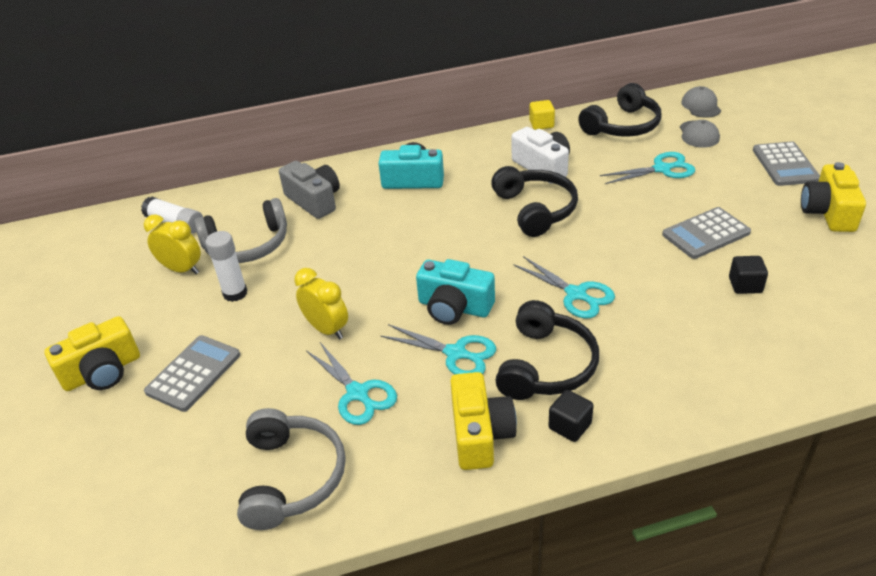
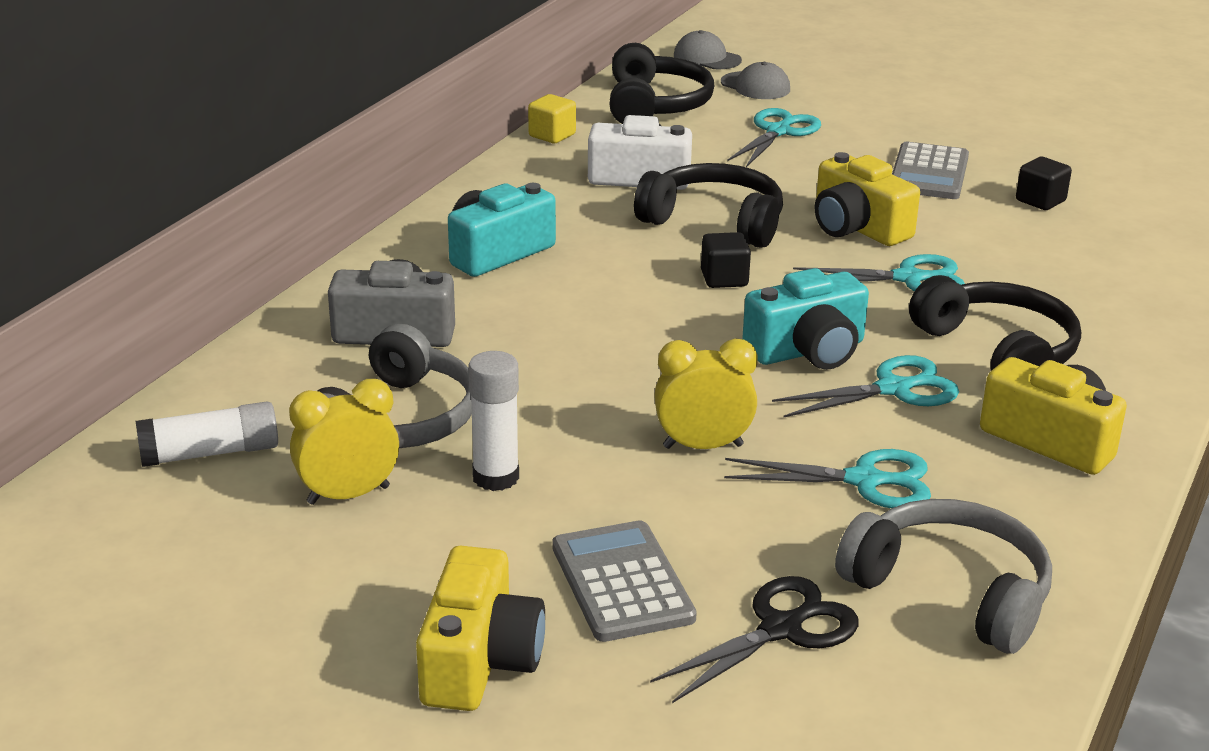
camera: 50 degrees left, 10 degrees down
black cube [548,390,593,442] -> black cube moved to [701,232,751,288]
grey calculator [753,141,820,186] -> none
yellow camera [801,162,866,232] -> yellow camera moved to [815,152,920,246]
none -> black scissors [650,576,859,703]

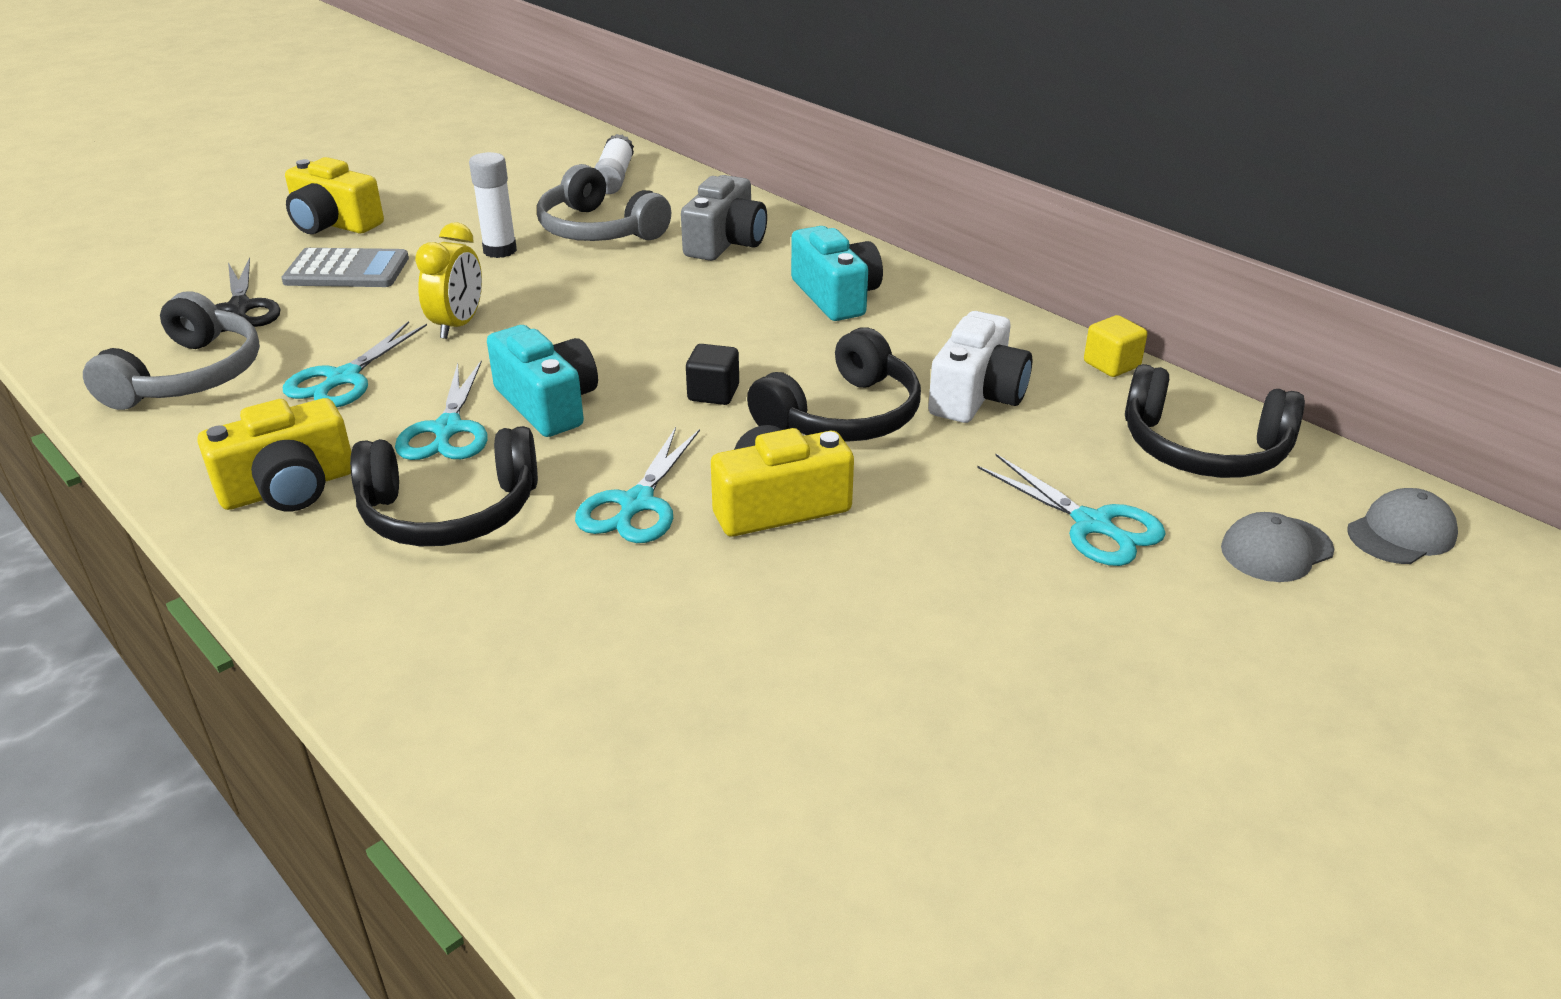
camera: 110 degrees right, 5 degrees up
yellow clock [289,379,399,505] -> none
turquoise camera [742,268,869,370] -> turquoise camera turned 150 degrees clockwise [487,325,598,437]
grey headphones [835,499,1052,654] -> grey headphones turned 45 degrees counterclockwise [83,291,260,410]
grey calculator [892,142,969,199] -> none
black cube [1016,157,1072,210] -> none

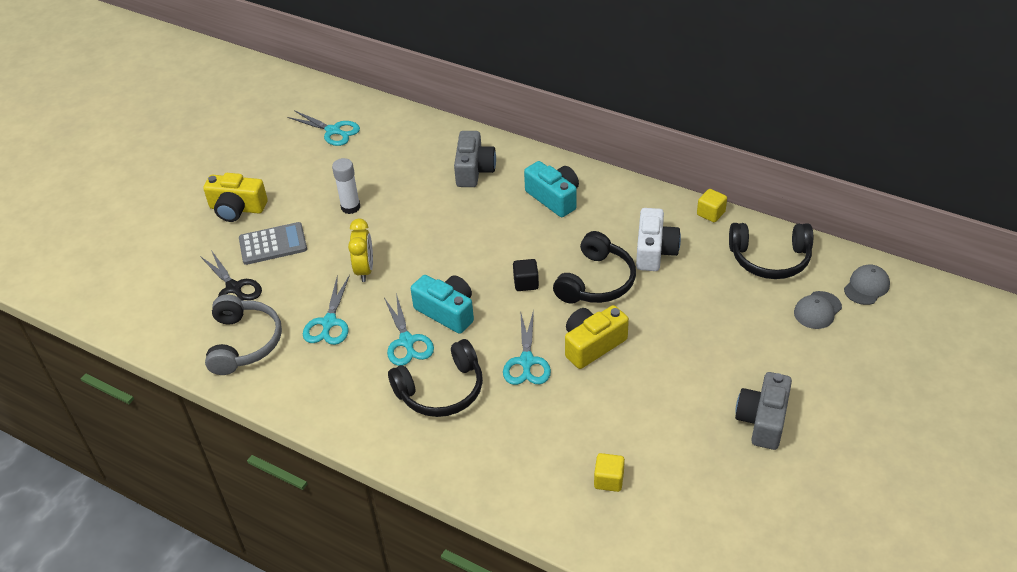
camera: 15 degrees left, 10 degrees up
yellow camera [197,398,351,512] -> none
grey headphones [537,164,671,241] -> none
white glue stick [594,134,634,194] -> none
turquoise scissors [977,454,1166,566] -> turquoise scissors moved to [287,110,360,146]
none -> yellow cube [594,453,625,492]
none -> grey camera [735,372,792,450]

